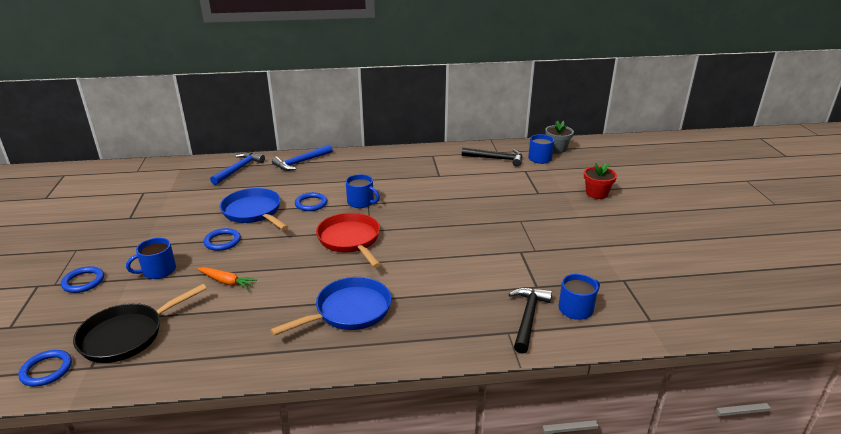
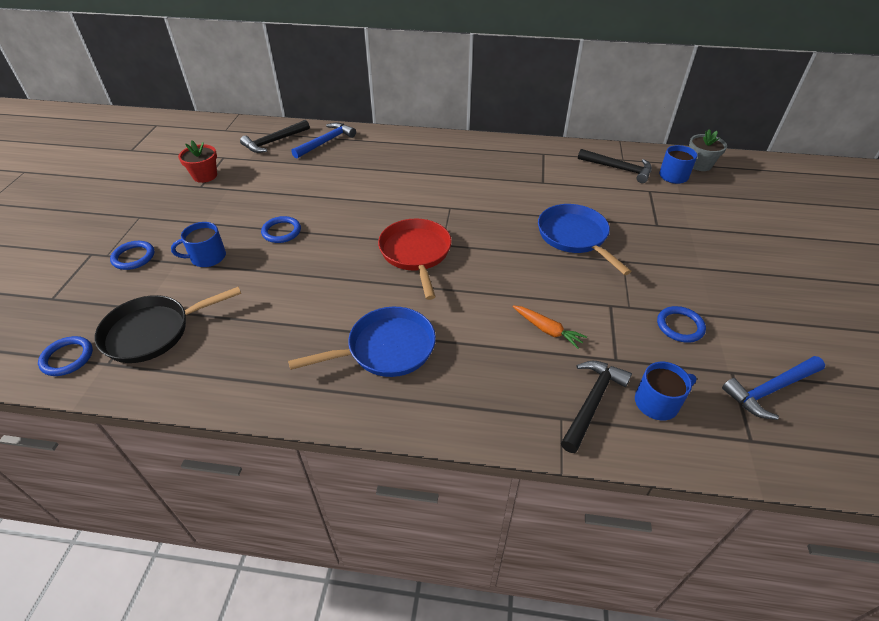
camera: 15 degrees right, 15 degrees up
orange carrot [197,267,257,290] -> orange carrot moved to [513,305,587,349]
blue pan [220,188,288,230] -> blue pan moved to [538,204,632,275]
blue hammer [272,145,333,171] -> blue hammer moved to [722,356,825,420]
blue ring [295,192,327,211] -> blue ring moved to [657,306,706,343]
blue mug [346,174,380,208] -> none
red flower pot [584,163,617,199] -> red flower pot moved to [178,140,217,183]
none -> black hammer [240,120,310,153]

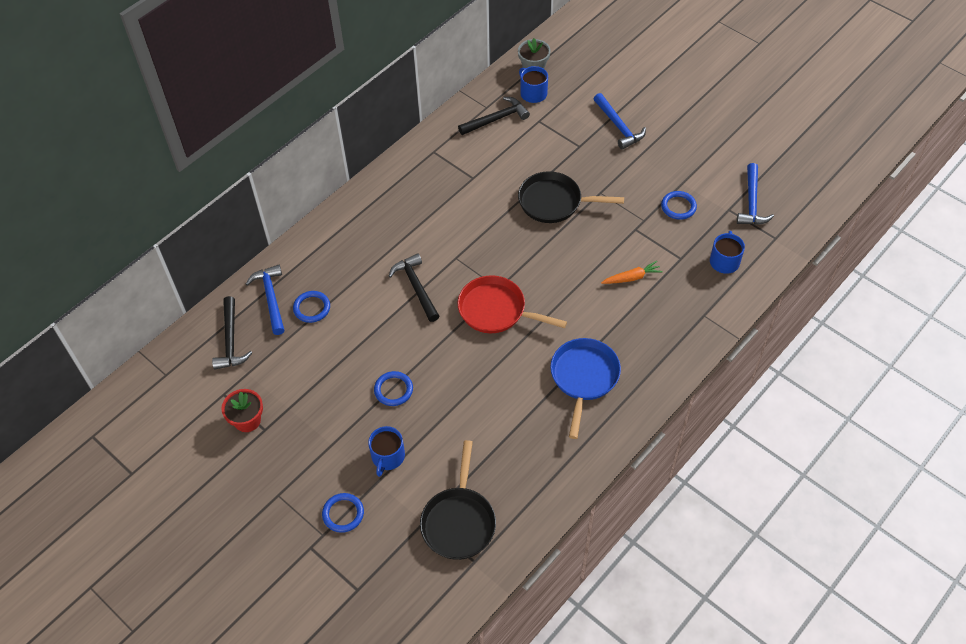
camera: 55 degrees left, 10 degrees up
blue ring [38,336,93,376] -> blue ring moved to [293,291,330,323]
blue pan [538,204,632,275] -> black pan [518,171,624,223]
black hammer [561,361,632,453] -> black hammer moved to [389,253,439,322]
none -> blue hammer [594,93,646,150]

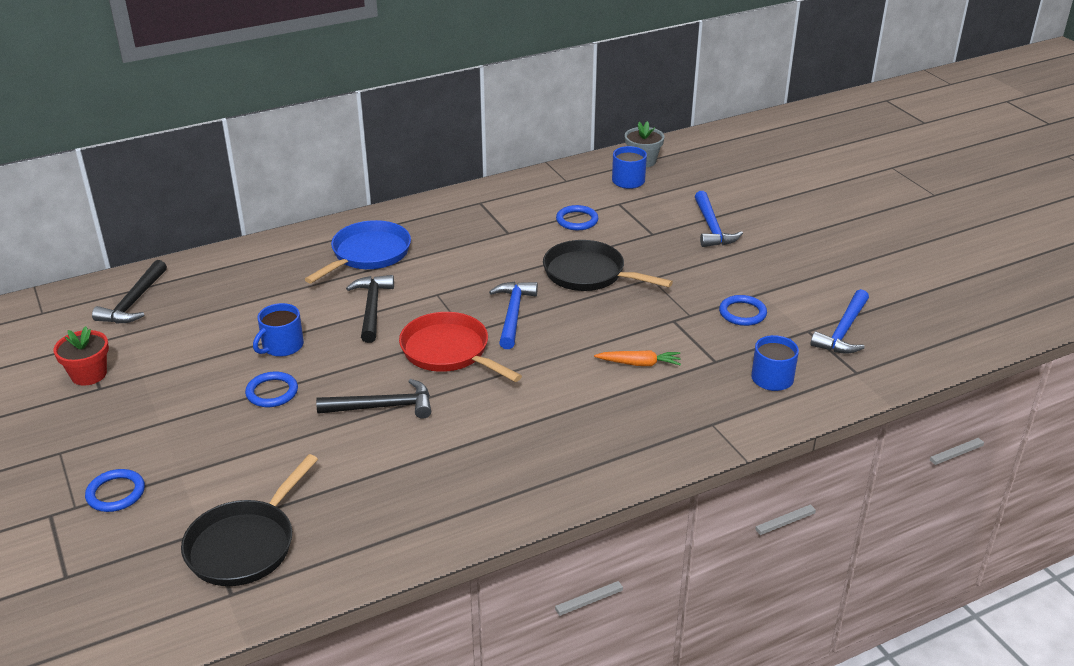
camera: 20 degrees right, 20 degrees down
blue hammer [246,265,284,335] -> blue hammer moved to [489,282,538,349]
blue ring [293,291,330,323] -> blue ring moved to [556,205,598,230]
blue mug [368,426,405,477] -> blue mug moved to [253,303,304,357]
black hammer [458,97,530,135] -> black hammer moved to [316,379,431,419]
blue pan [550,338,621,439] -> blue pan moved to [305,220,411,284]

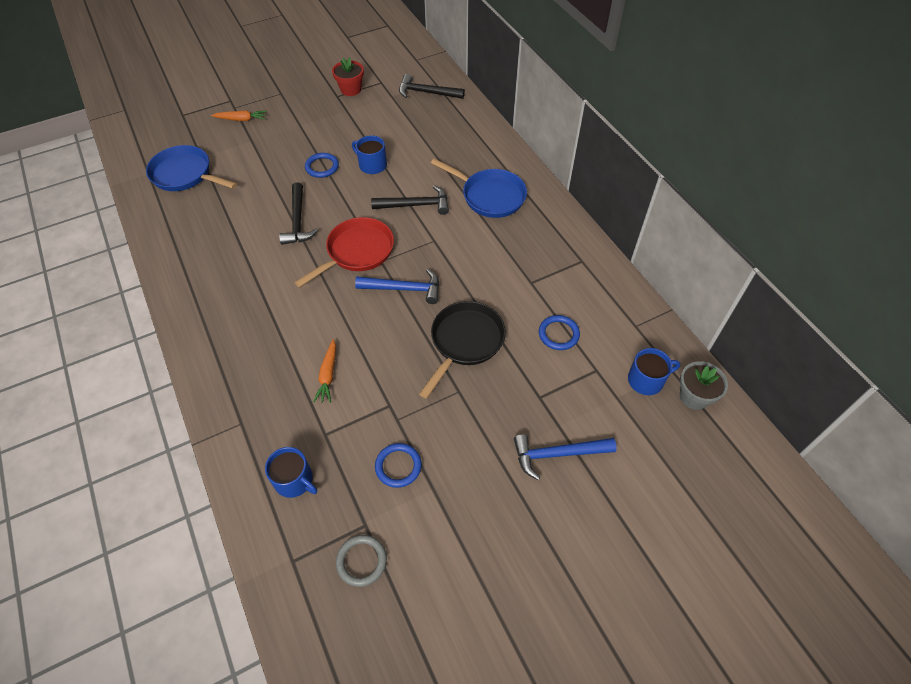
camera: 90 degrees right, 20 degrees up
blue ring [85,469,145,512] -> orange carrot [211,110,267,121]
black pan [181,454,318,586] -> blue pan [146,145,237,191]
blue hammer [810,289,869,354] -> grey ring [336,535,387,587]

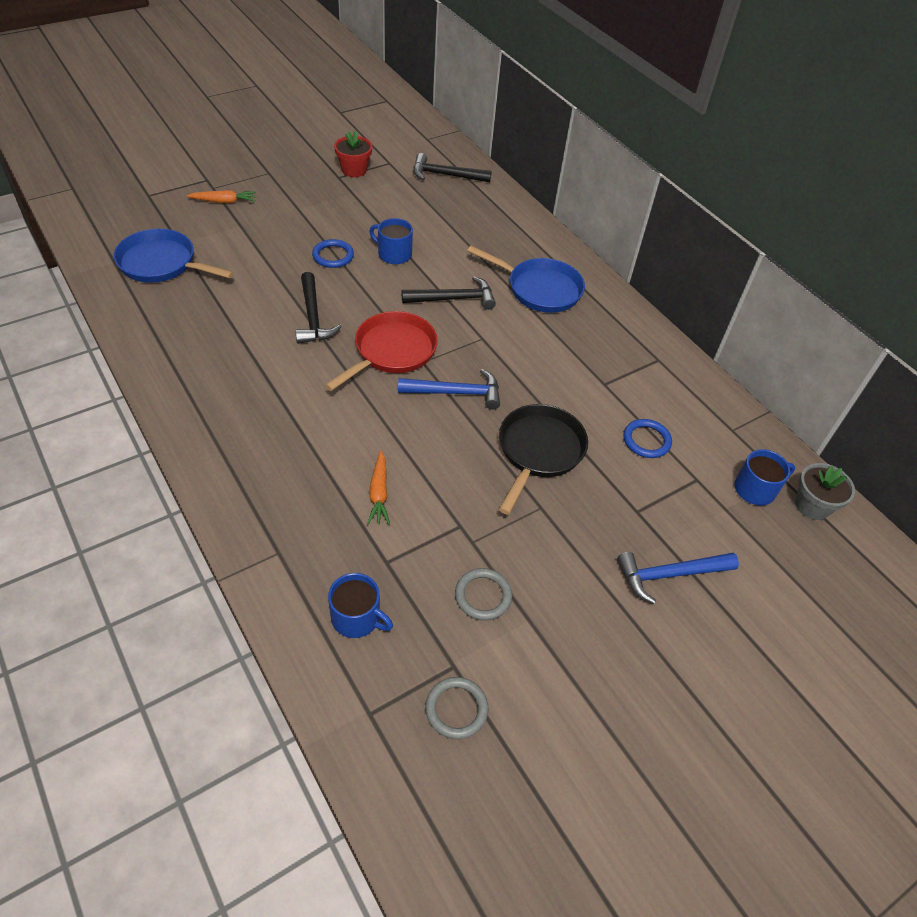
camera: 10 degrees left, 5 degrees down
blue ring [375,443,422,488] -> grey ring [455,568,512,620]

